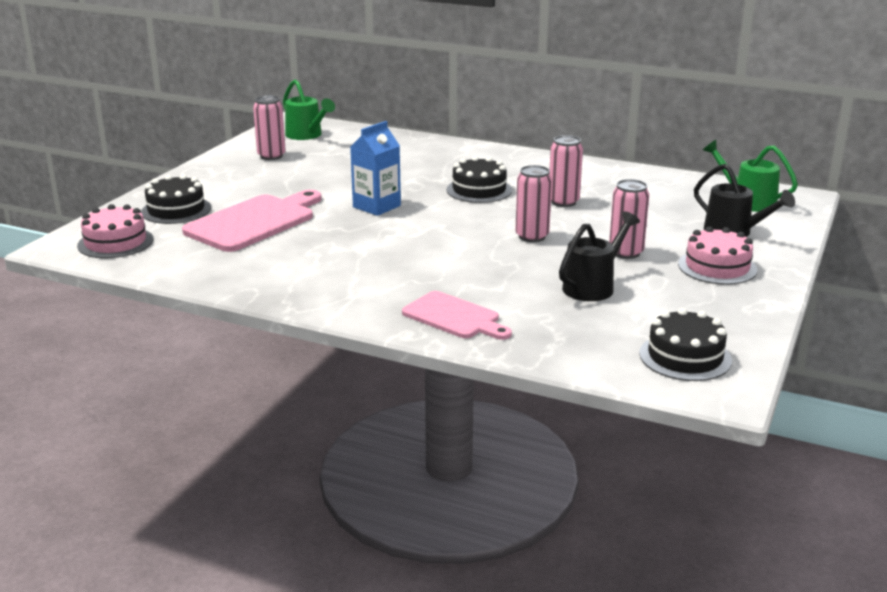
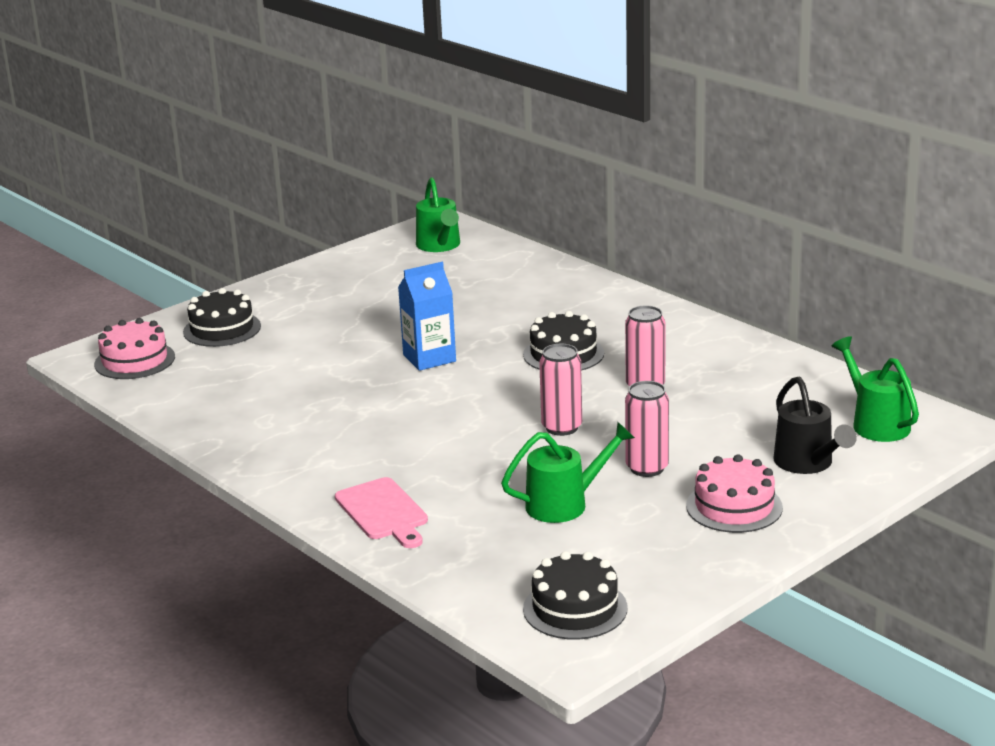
camera: 25 degrees right, 0 degrees up
pink cutting board [182,190,322,252] -> none
pink can [253,95,286,160] -> none
black watering can [559,211,640,301] -> green watering can [501,422,635,523]

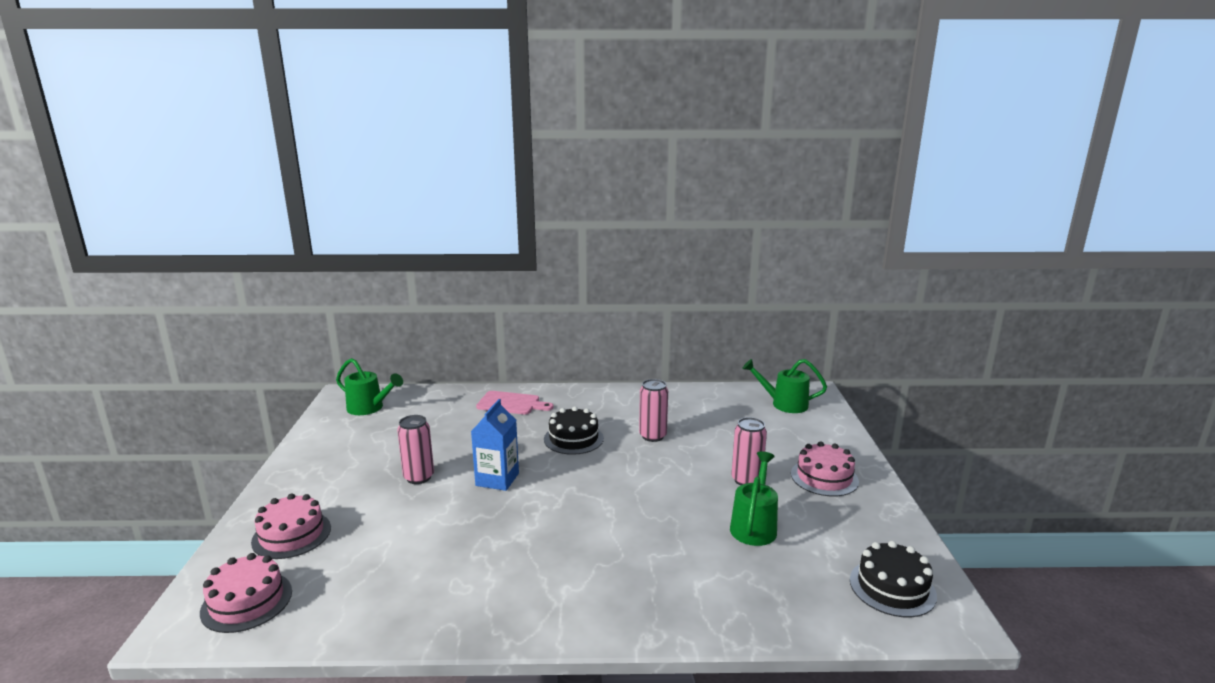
camera: 50 degrees left, 5 degrees down
black cake [183,288,261,347] -> pink cake [251,493,331,559]
pink cutting board [335,477,428,548] -> pink cutting board moved to [476,391,553,415]
pink can [539,344,582,436] -> pink can moved to [397,415,434,484]
black watering can [773,376,857,474] -> none

